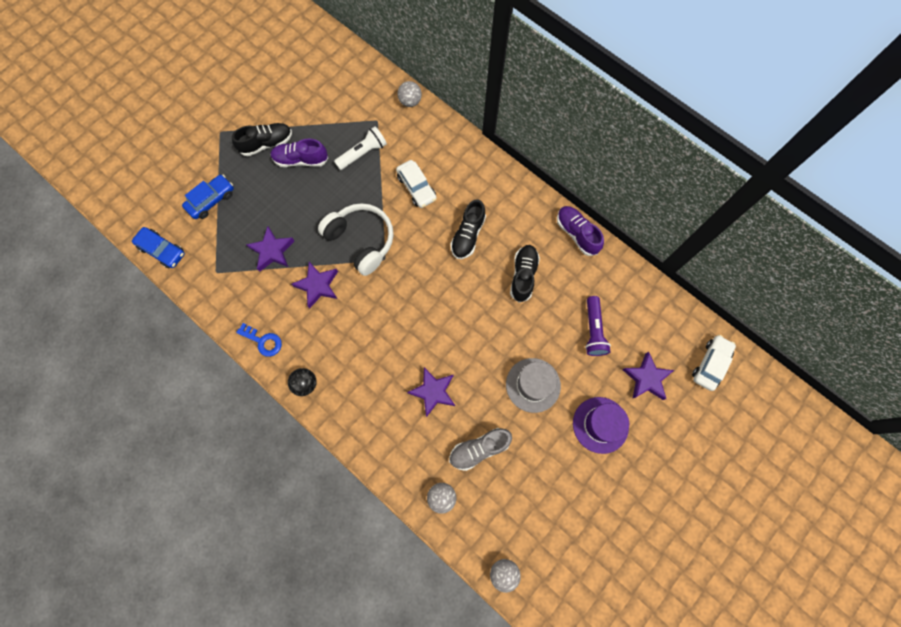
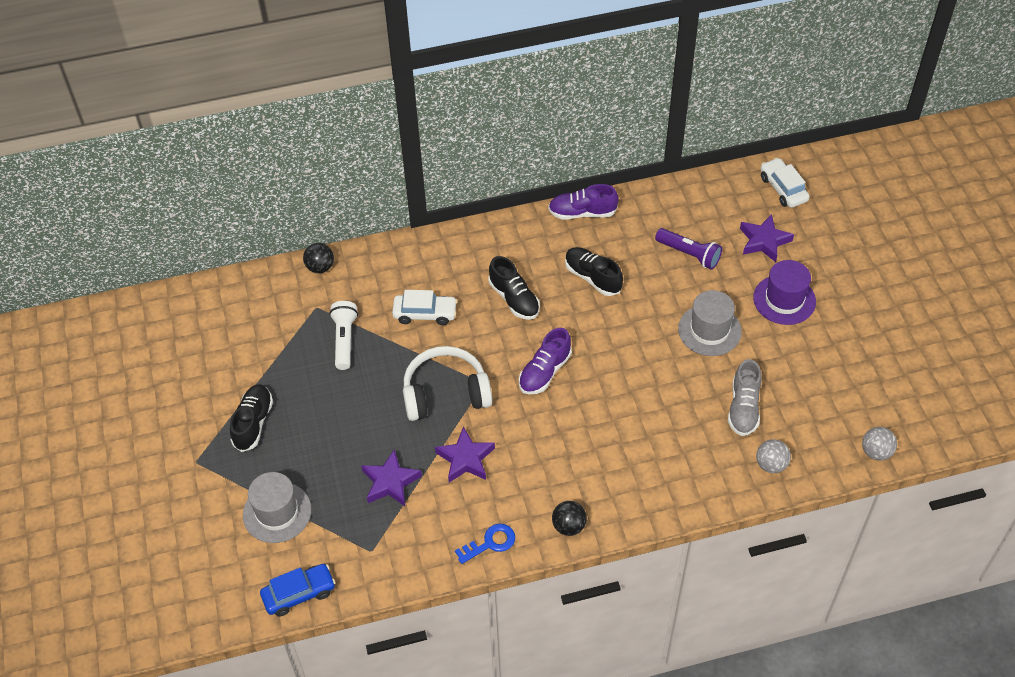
camera: 55 degrees left, 20 degrees down
blue car [182,174,234,219] -> grey hat [243,472,312,543]
purple shoe [270,139,328,167] -> purple shoe moved to [519,328,572,394]
grey ball [398,81,422,107] -> black ball [303,243,334,273]
purple star [407,367,455,417] -> none

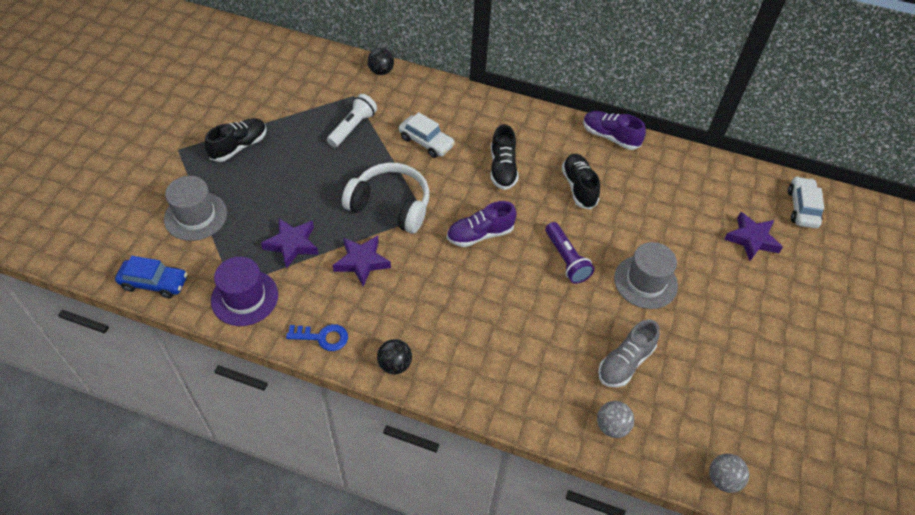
camera: 30 degrees right, 0 degrees up
purple flashlight [655,228,722,270] -> purple flashlight moved to [545,222,594,284]
purple hat [753,260,816,325] -> purple hat moved to [211,257,278,326]

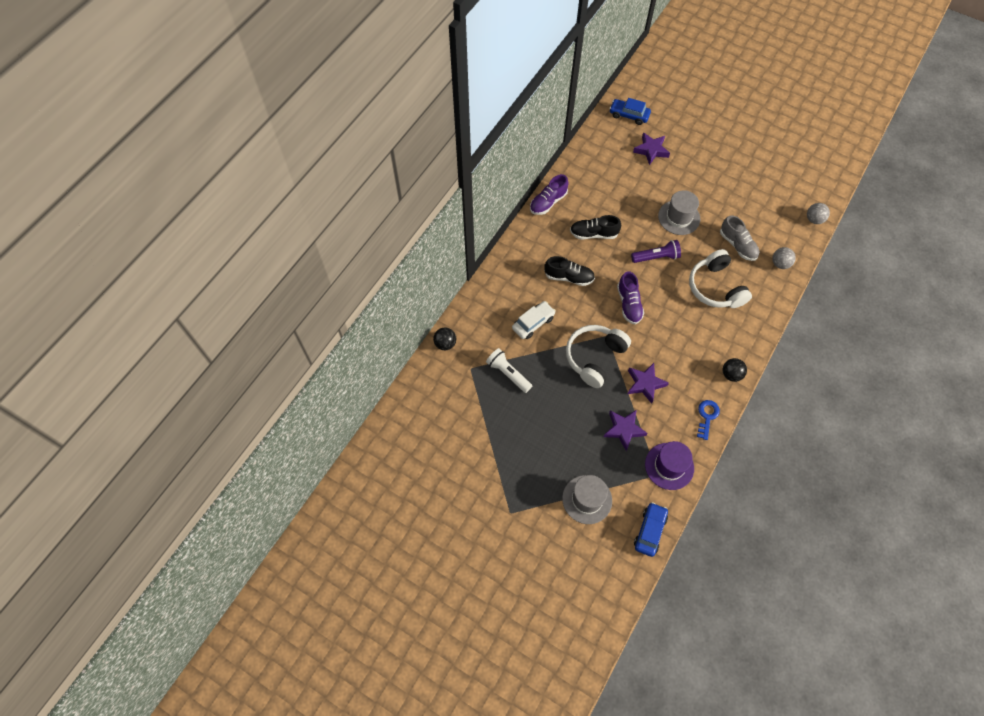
camera: 75 degrees left, 10 degrees up
black shoe [205,118,267,162] -> none
white car [788,176,825,228] -> blue car [609,98,651,125]
none -> white headphones [689,249,752,308]

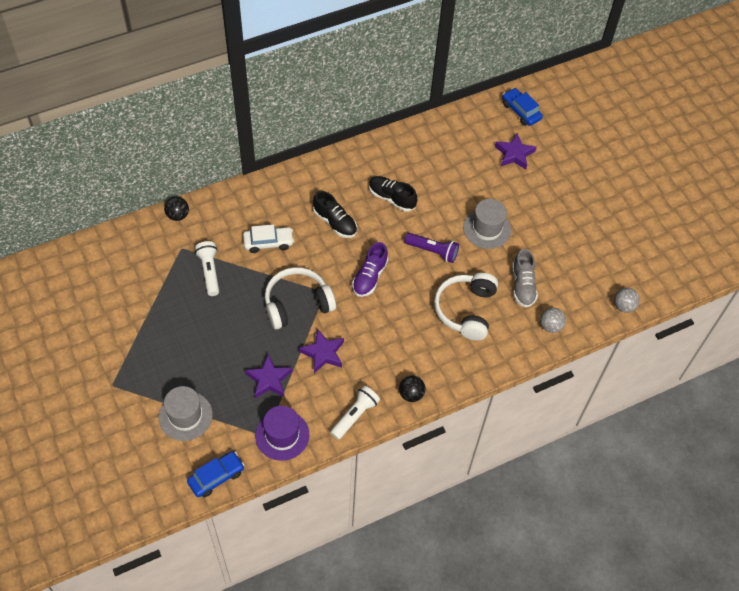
camera: 30 degrees right, 5 degrees down
purple shoe [530,174,568,215] -> none
blue key [697,400,720,440] -> white flashlight [330,386,380,440]

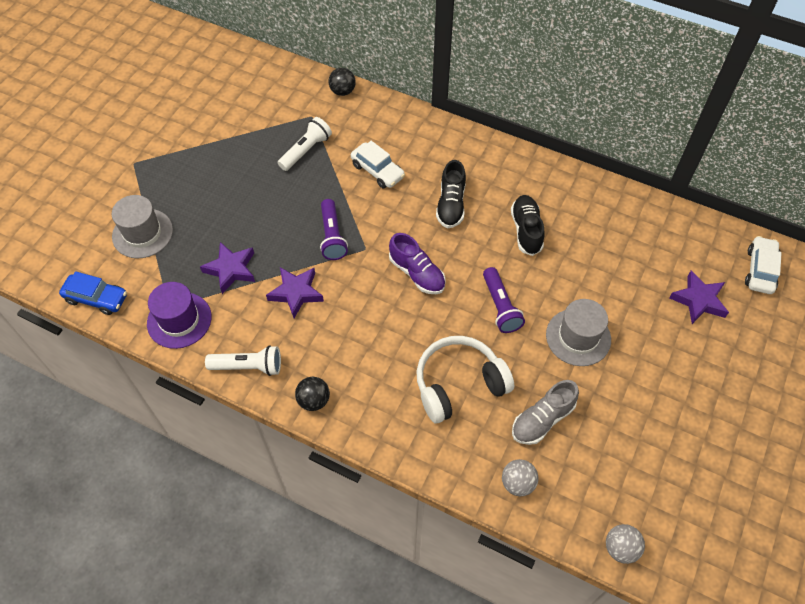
camera: 55 degrees right, 0 degrees up
white headphones [265,267,336,330] -> purple flashlight [320,199,348,260]
purple shoe [352,242,388,297] -> purple shoe turned 120 degrees counterclockwise [389,233,446,294]
blue car [502,88,543,126] -> white car [745,236,782,294]

